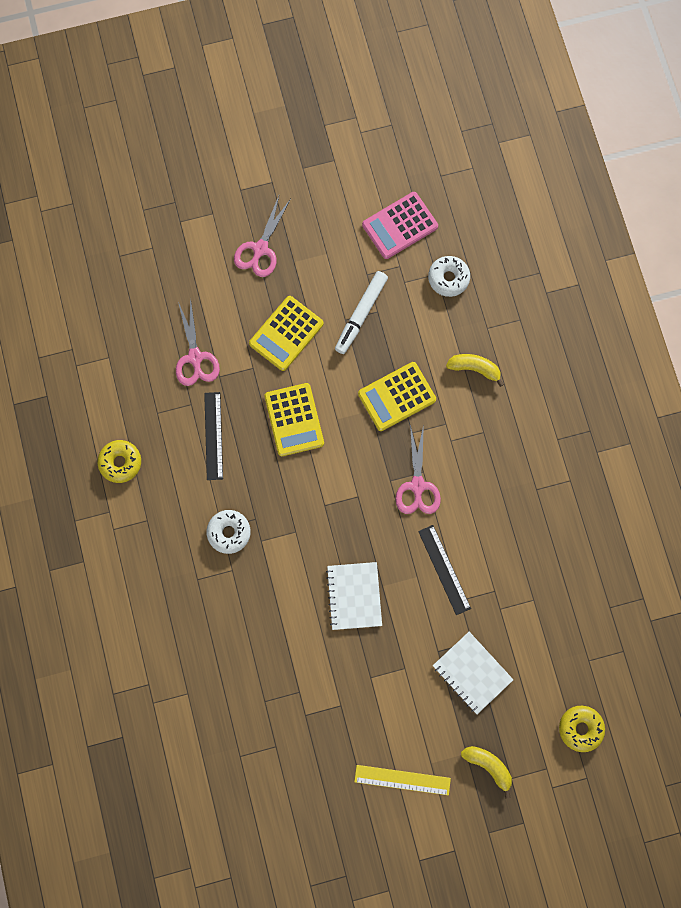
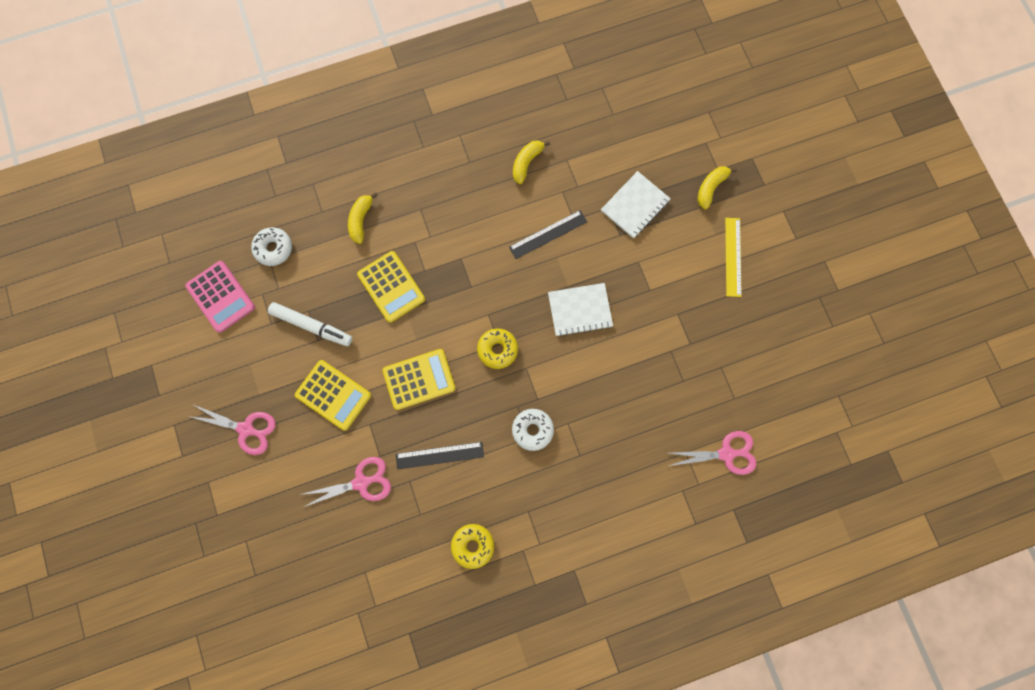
camera: 95 degrees left, 0 degrees up
pink scissors [395,424,441,514] -> pink scissors moved to [669,431,757,475]
yellow donut [559,706,605,752] -> yellow donut moved to [477,328,518,369]
none -> yellow banana [513,140,550,184]

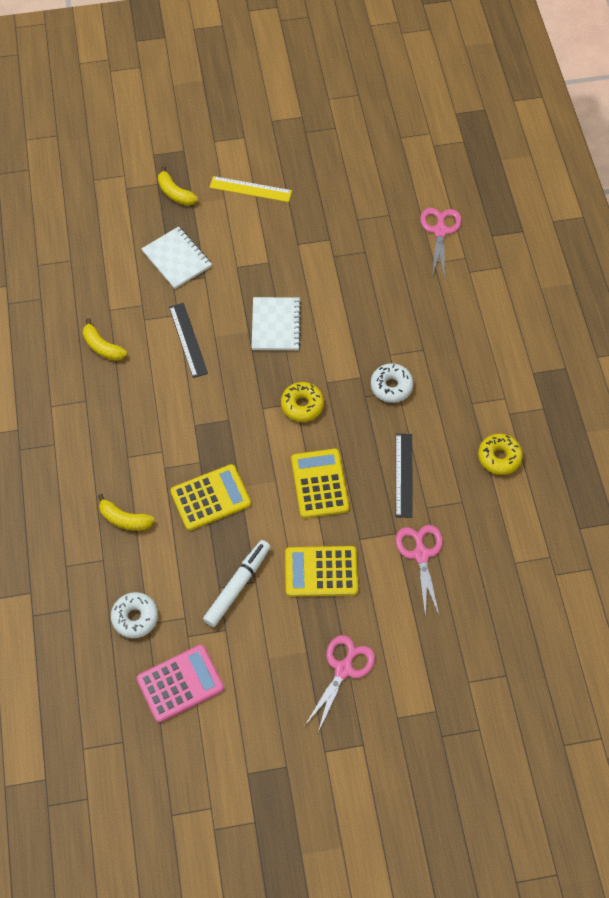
camera: 80 degrees left, 15 degrees down
yellow calculator [295,360,371,430] -> yellow calculator turned 135 degrees counterclockwise [285,546,358,597]

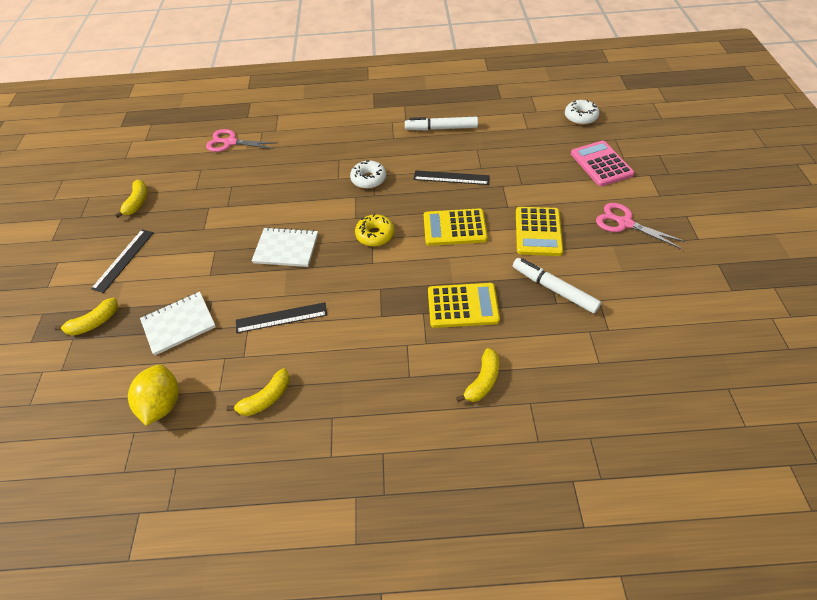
camera: 80 degrees left, 10 degrees down
white donut [111,592,158,638] -> white donut moved to [565,100,599,125]
pink calculator [136,644,224,723] -> pink calculator moved to [571,140,634,186]
yellow calculator [170,464,251,531] -> yellow calculator turned 105 degrees clockwise [428,283,500,328]
yellow ruler [209,176,292,202] -> black ruler [91,230,154,293]
pink scissors [396,525,443,616] -> none
yellow donut [478,434,523,475] -> white marker [405,117,478,130]
none -> yellow banana [115,180,147,218]
none -> yellow lemon [128,365,179,426]

